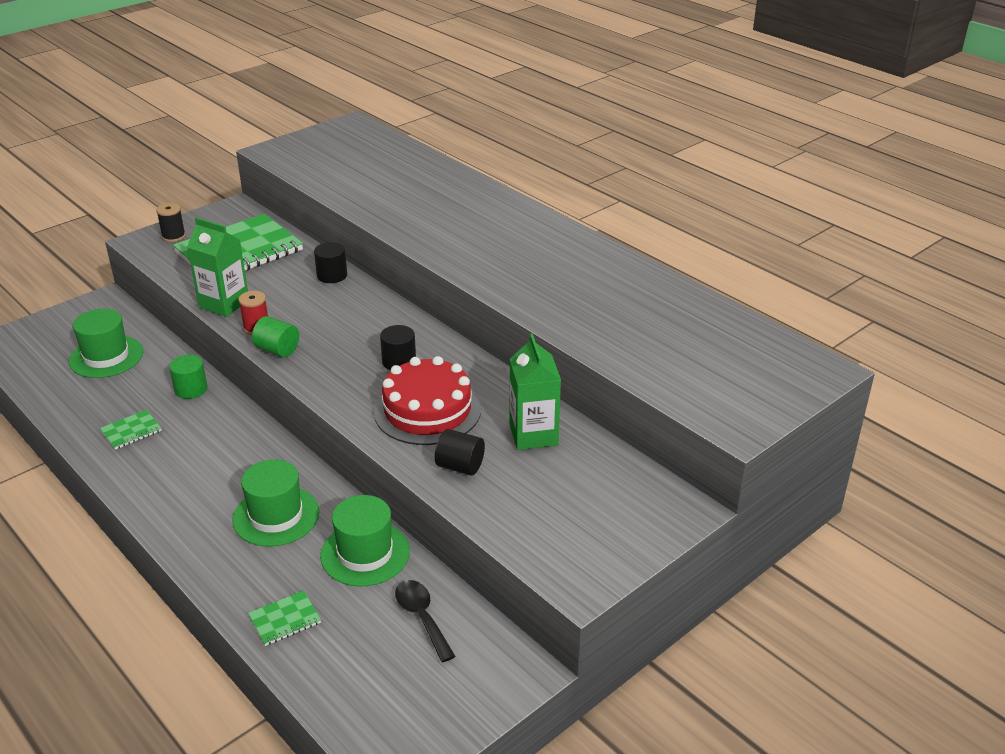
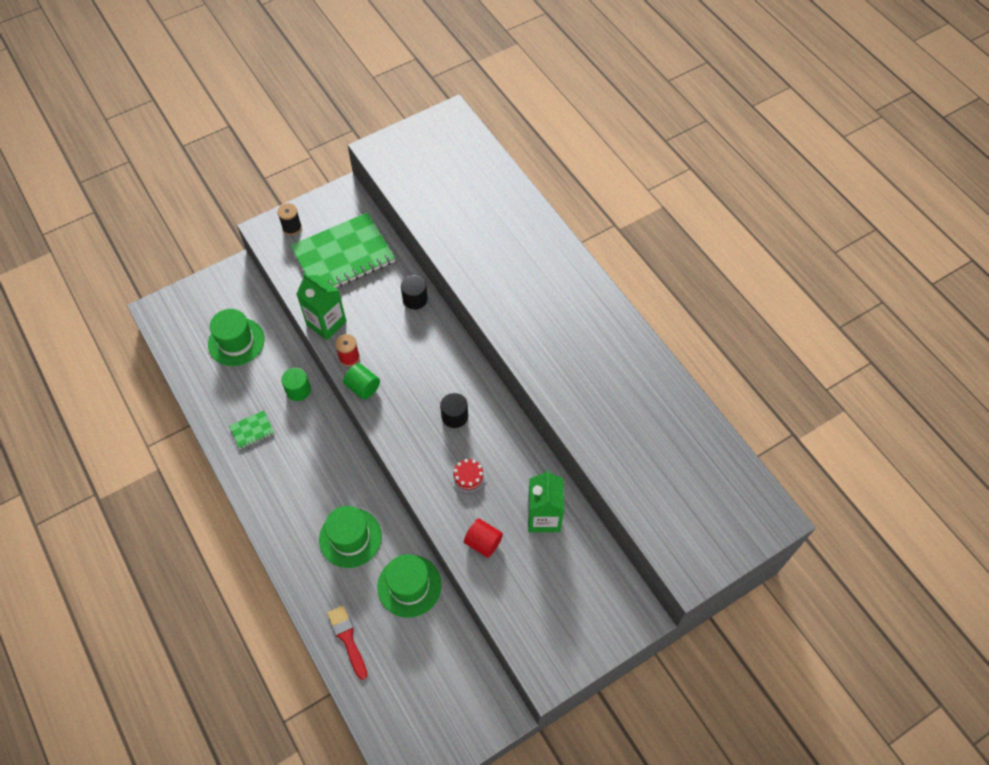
camera: 10 degrees right, 25 degrees up
green notebook [248,590,321,646] -> red brush [327,605,367,680]
red cake [374,356,481,445] -> red cake [450,459,487,494], size x0.44
black spoon [395,580,455,662] -> none
black cylinder [435,429,485,475] -> red cylinder [464,519,503,558]

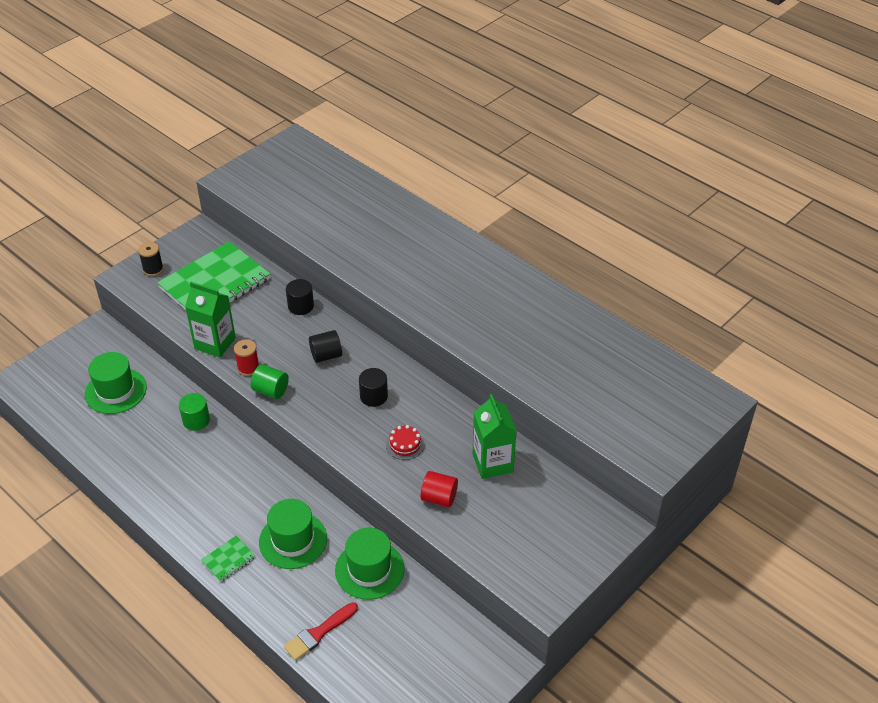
camera: 15 degrees left, 15 degrees down
green notebook [229,411,274,449] -> green notebook moved to [201,536,256,582]
red brush [327,605,367,680] -> red brush turned 90 degrees counterclockwise [284,602,358,661]
none -> black cylinder [309,330,342,363]

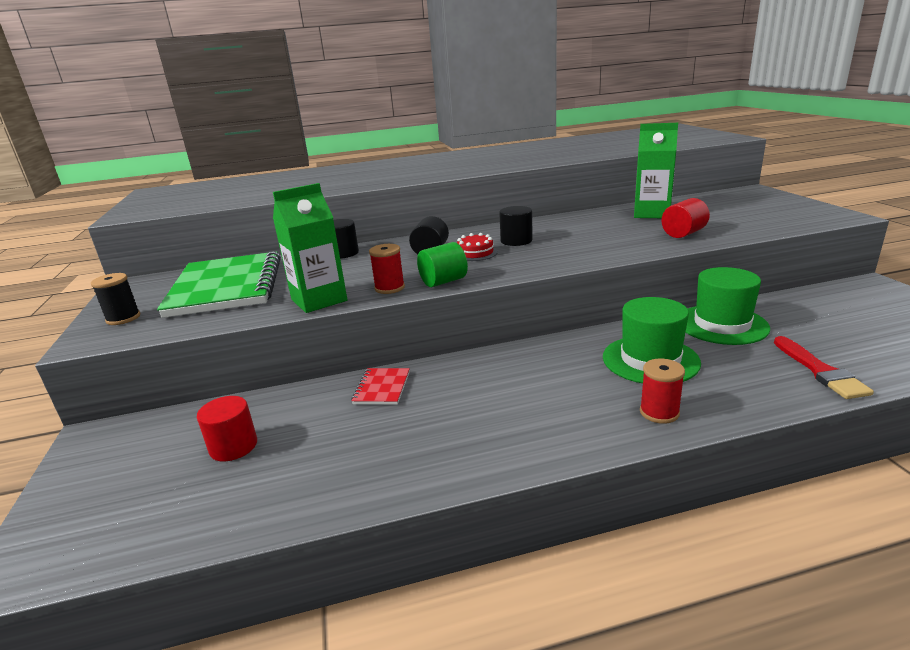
camera: 55 degrees left, 20 degrees down
green hat [85,352,147,414] -> red cylinder [197,396,257,461]
green cylinder [179,393,210,431] -> red notebook [351,368,410,405]
green notebook [201,536,256,582] -> red spool [640,359,685,424]
red cake [386,425,424,460] -> red cake moved to [457,233,498,261]

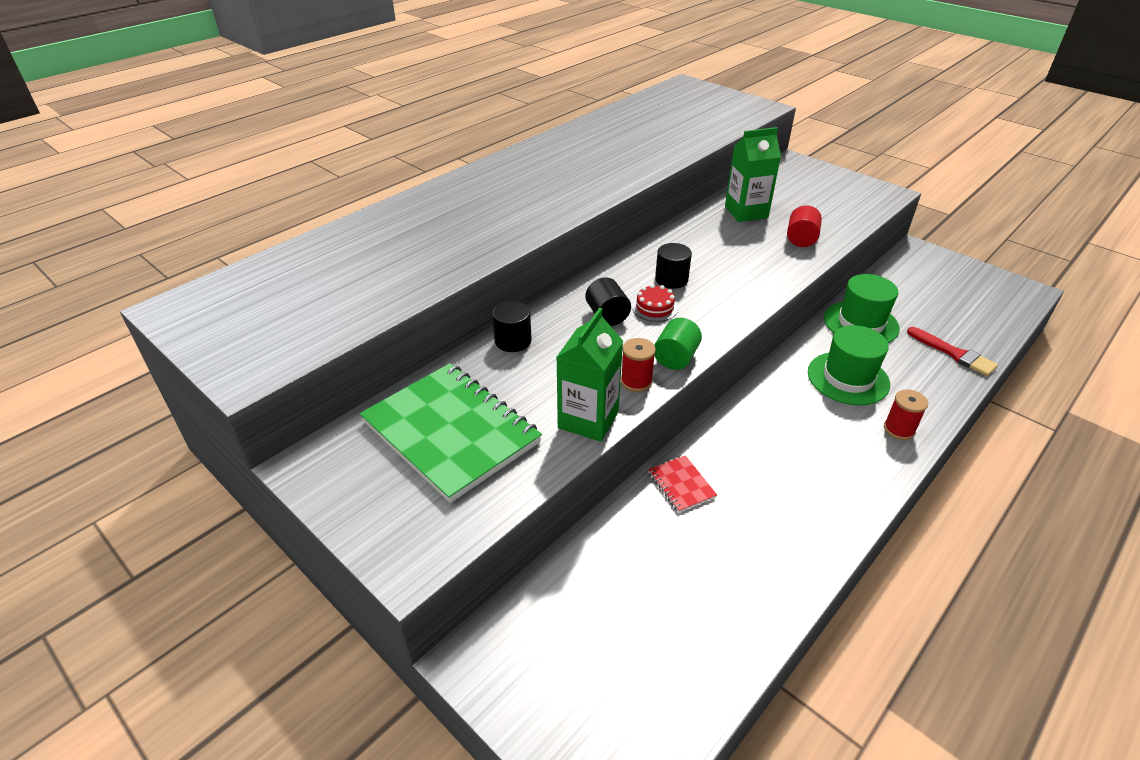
camera: 35 degrees left, 15 degrees up
black spool [91,273,140,325] -> none
red cylinder [197,396,257,461] -> none

